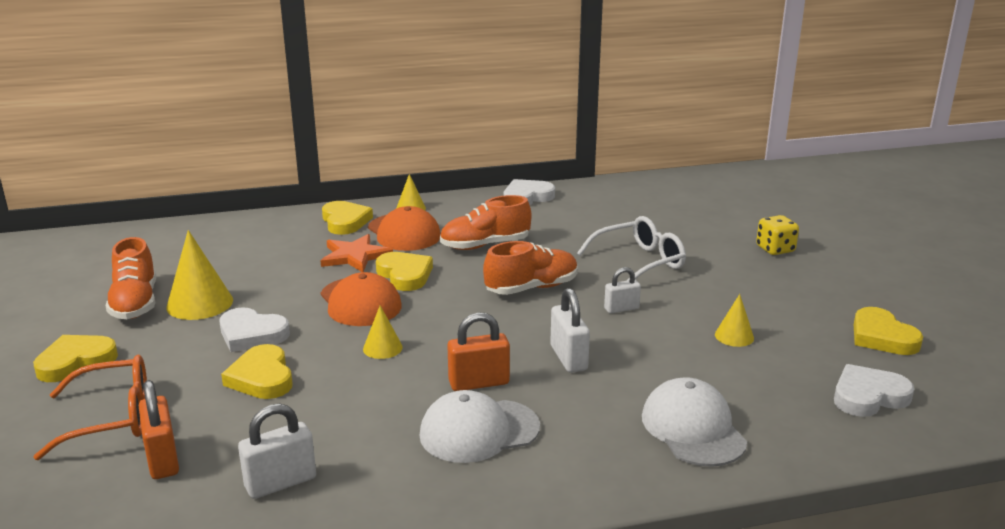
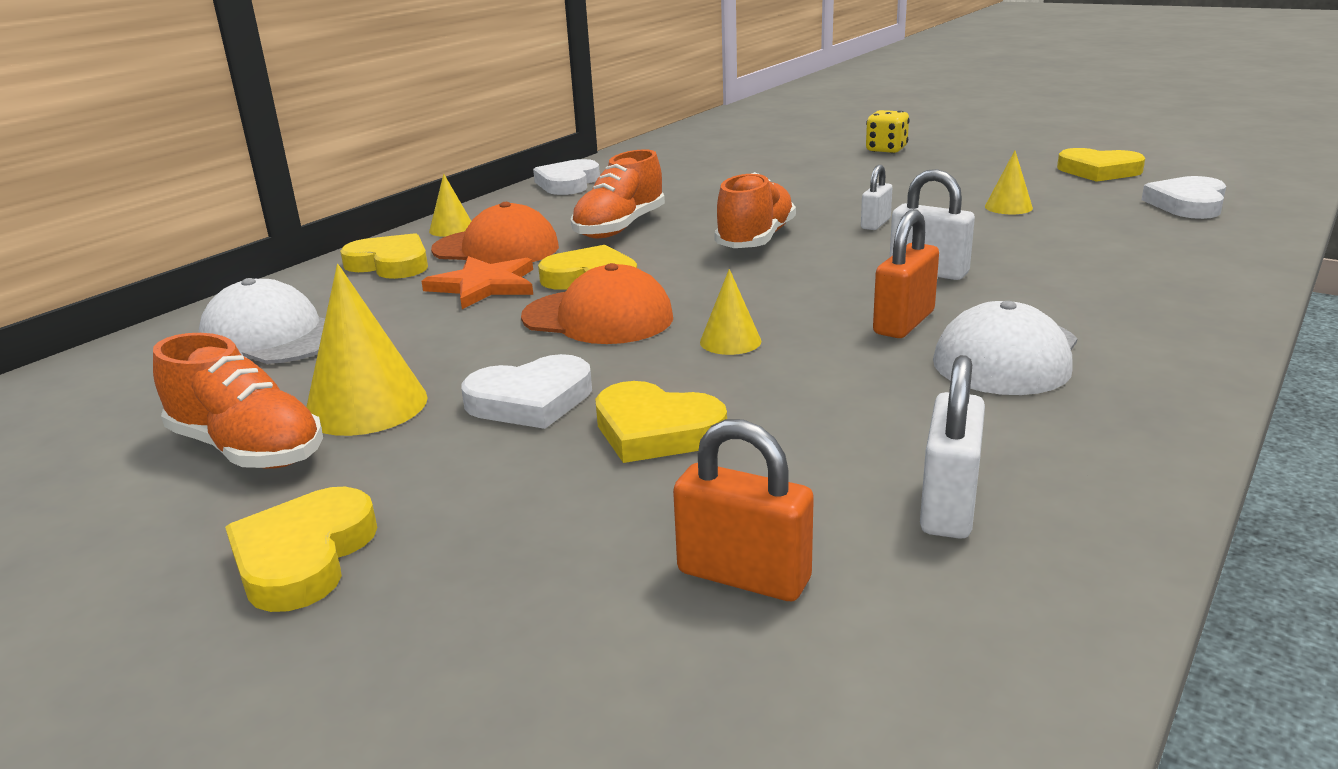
camera: 40 degrees left, 0 degrees up
orange glasses [34,355,147,460] -> none
white glasses [577,216,686,281] -> none
white cap [642,377,747,467] -> white cap moved to [198,278,325,364]

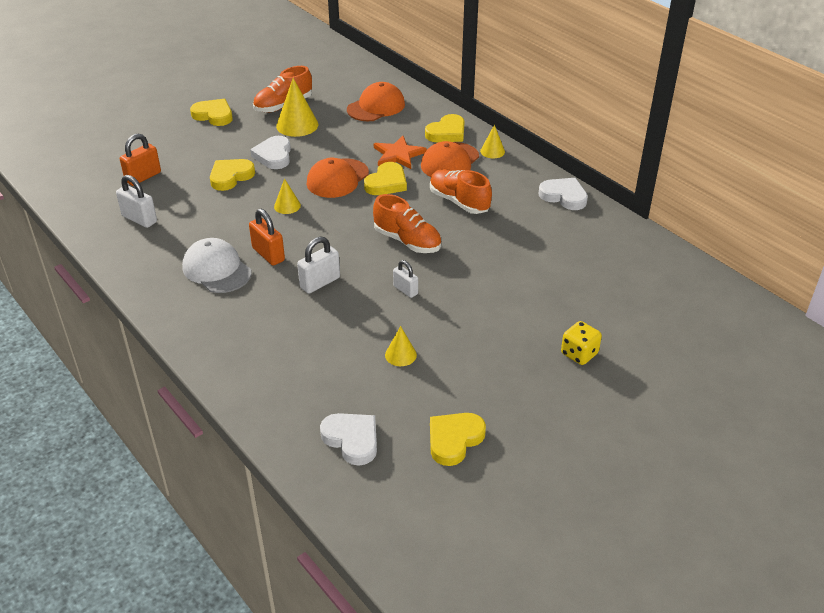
camera: 105 degrees right, 15 degrees up
white cap [198,278,325,364] -> orange cap [347,82,405,121]

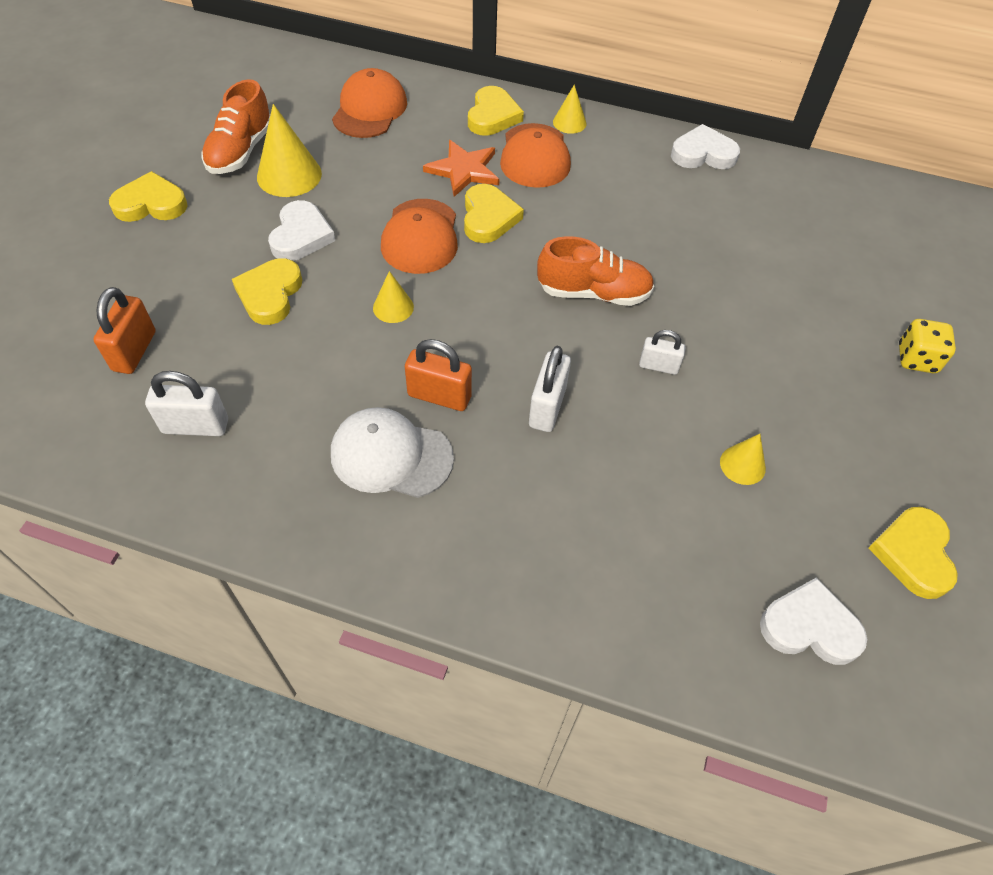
camera: 35 degrees left, 15 degrees up
white heart [250,136,291,169] -> white heart turned 135 degrees counterclockwise [268,200,335,261]
orange shoe [430,169,492,214] -> none

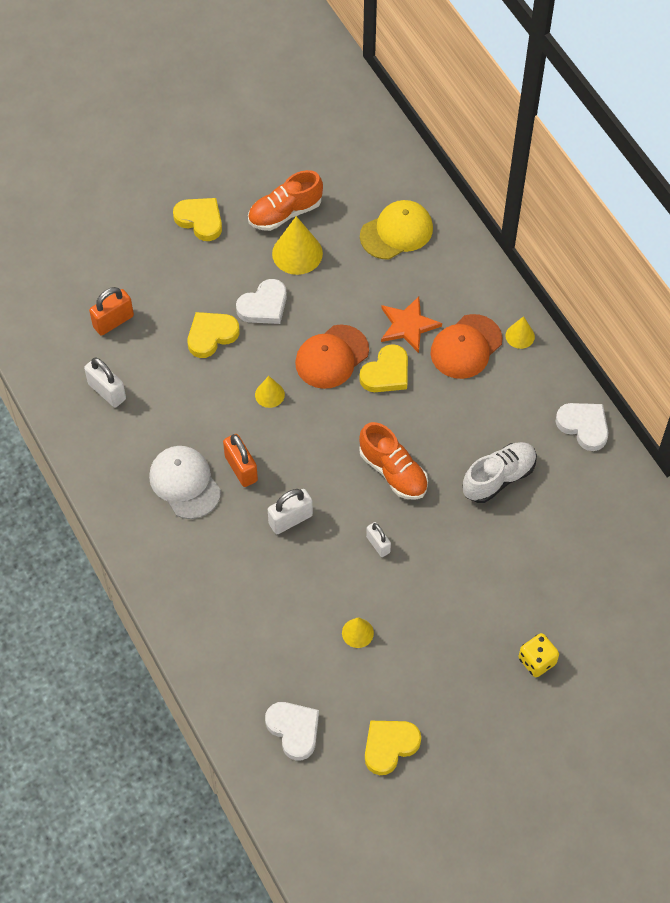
camera: 45 degrees right, 5 degrees up
orange cap [332,68,407,138] -> yellow cap [360,200,433,260]
yellow heart [468,86,524,136] -> none
none -> white shoe [463,442,537,503]

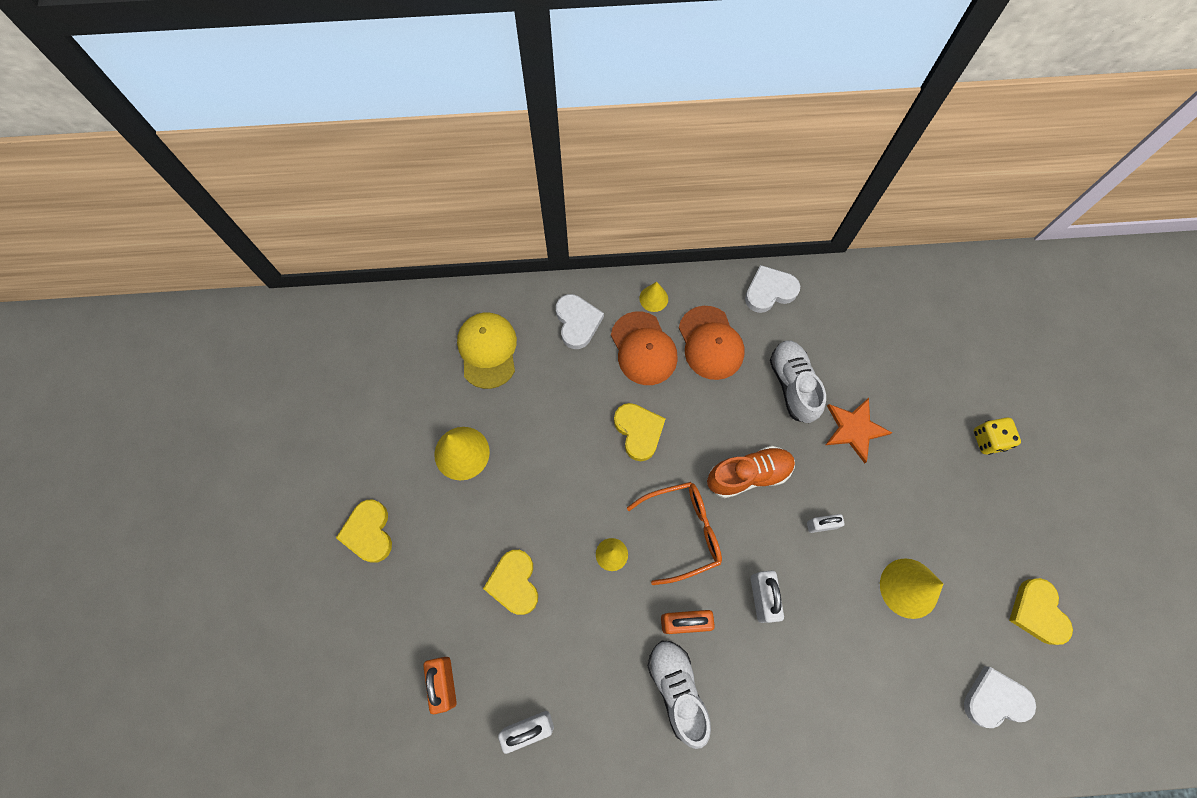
camera: 65 degrees left, 10 degrees up
white cap [149,446,221,519] -> white shoe [648,641,711,749]
yellow heart [173,198,222,241] -> yellow heart turned 75 degrees counterclockwise [336,500,392,563]
white heart [236,279,287,324] -> white heart moved to [556,294,604,349]
orange shoe [248,170,323,231] -> none
orange cap [295,325,369,389] -> orange cap moved to [679,306,744,380]
yellow cone [342,617,374,648] -> yellow cone [880,558,943,619], size x1.77
orange star [381,296,442,353] -> orange star moved to [826,398,892,463]
none -> orange glasses [627,482,722,585]

